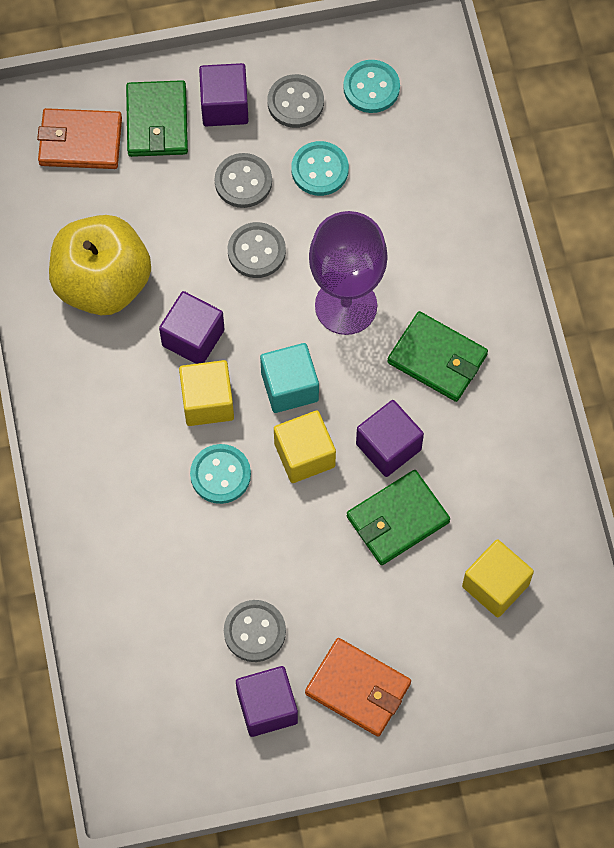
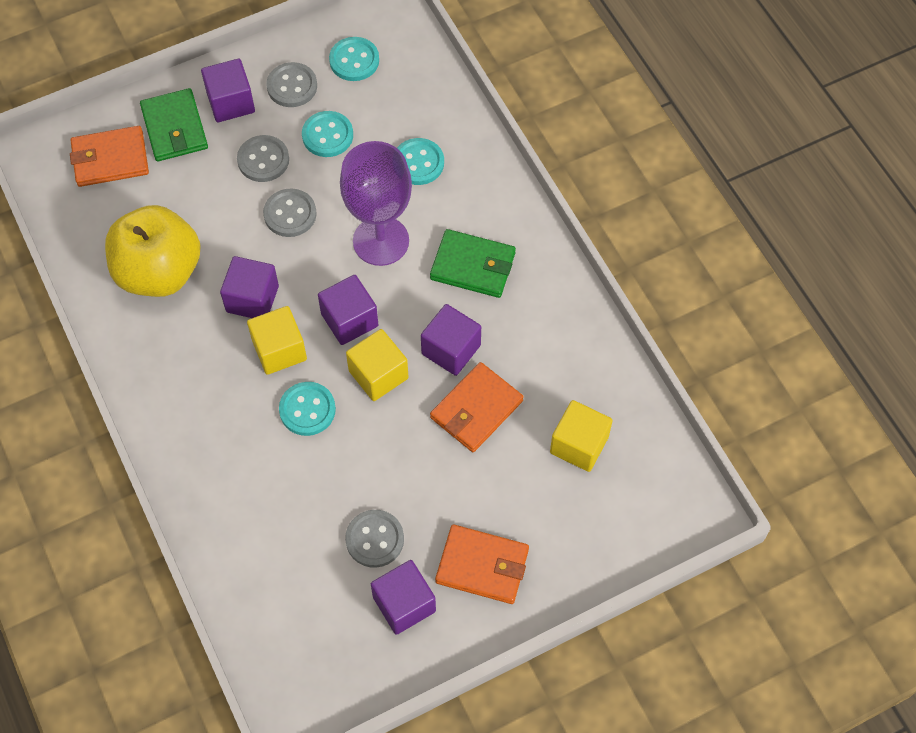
camera: 15 degrees left, 5 degrees down
turquoise cube [260,343,319,413] -> purple cube [318,275,378,345]
green wallet [347,470,450,565] -> orange wallet [430,362,524,452]
none -> turquoise button [397,138,444,185]

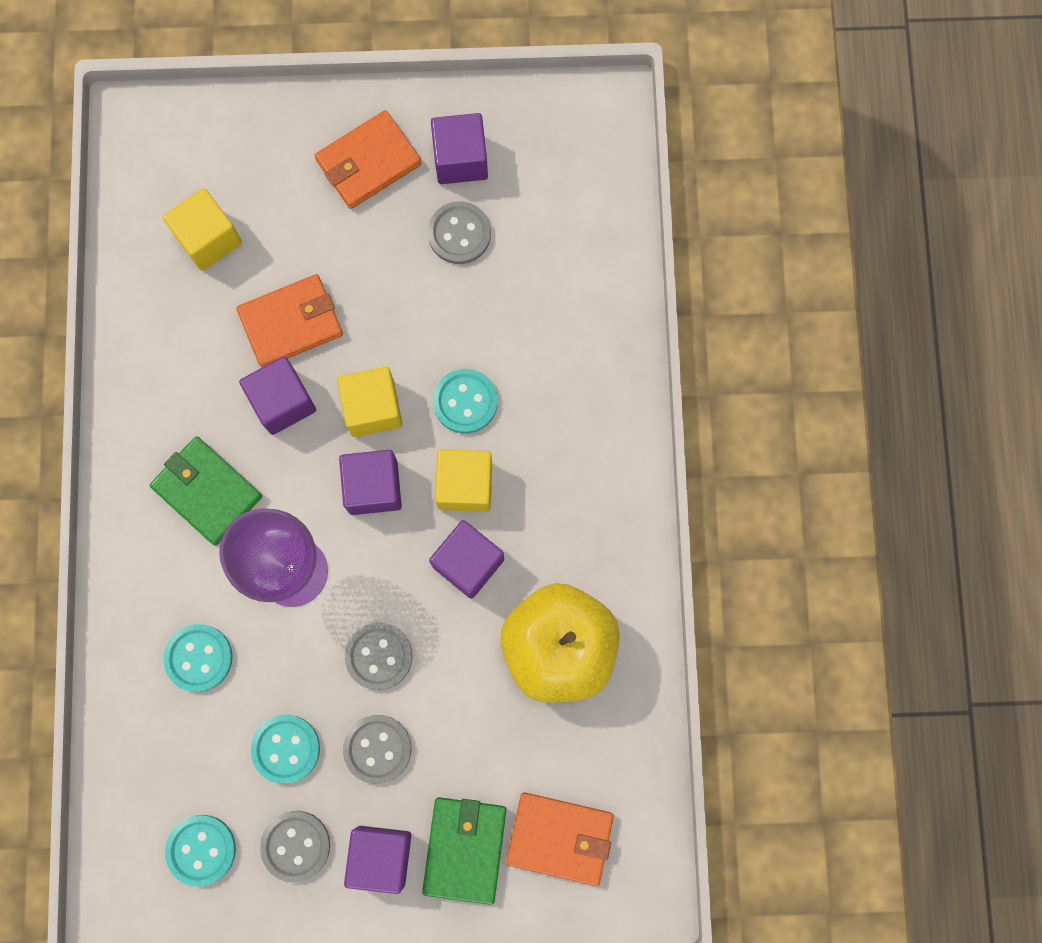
camera: 155 degrees left, 15 degrees up
orange wallet [435,524,529,604] -> orange wallet turned 75 degrees counterclockwise [315,110,422,209]

